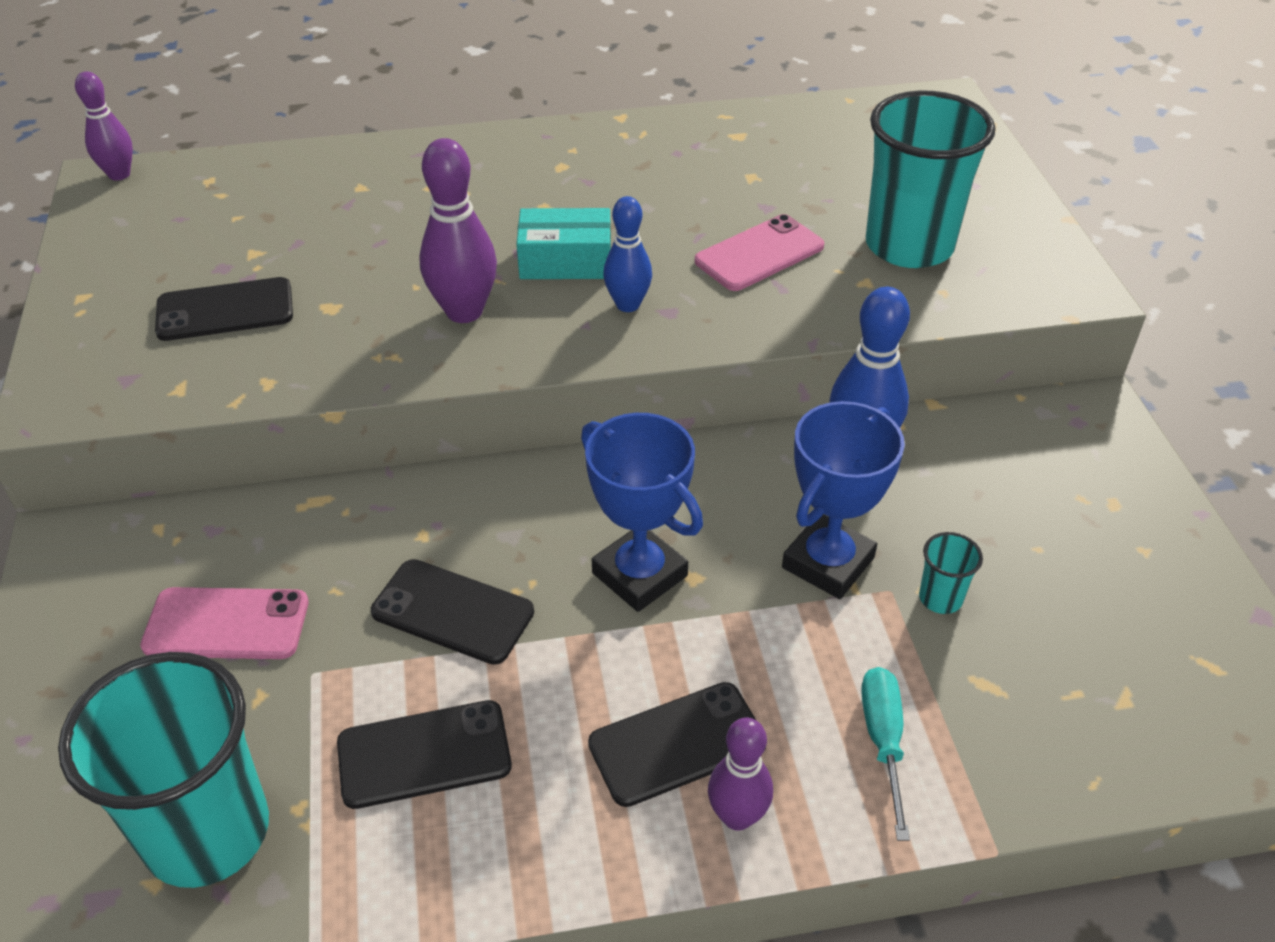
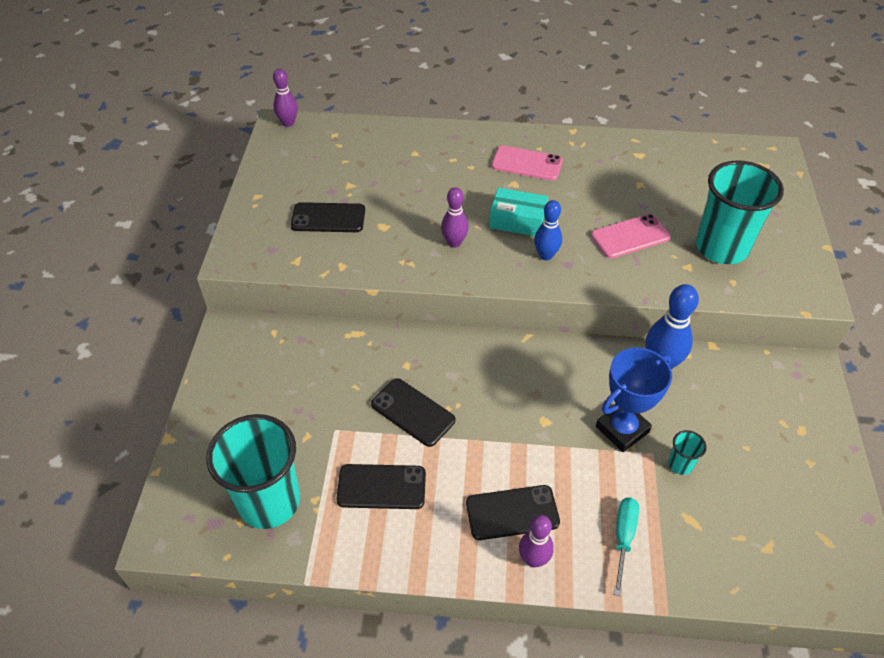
camera: 15 degrees right, 5 degrees up
pink phone [140,587,309,659] -> pink phone moved to [491,145,563,181]
purple bowling pin [419,138,497,323] -> purple bowling pin [441,187,469,248], size x0.65
blue trophy [581,413,703,612] -> none

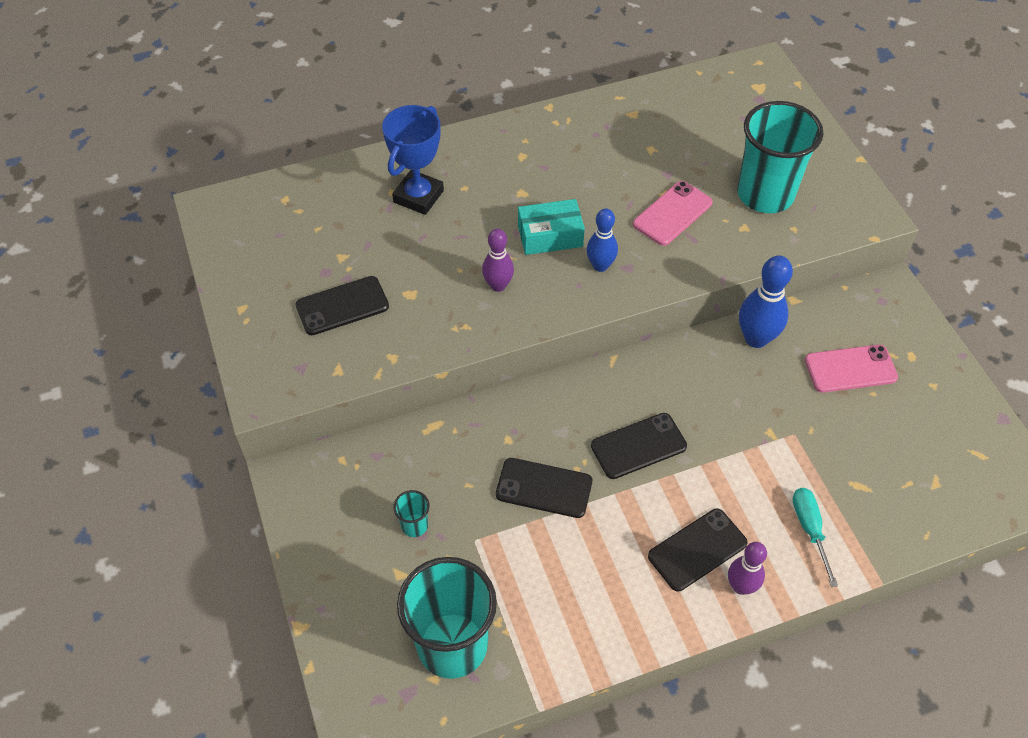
camera: 25 degrees left, 5 degrees up
purple bowling pin [273,69,298,127] -> none
black phone [337,464,426,509] -> black phone moved to [591,413,687,479]
pink phone [491,145,563,181] -> pink phone moved to [805,344,898,393]
blue trophy [596,347,672,452] -> blue trophy moved to [382,105,444,215]
turquoise cup [668,430,707,475] -> turquoise cup moved to [393,490,430,537]

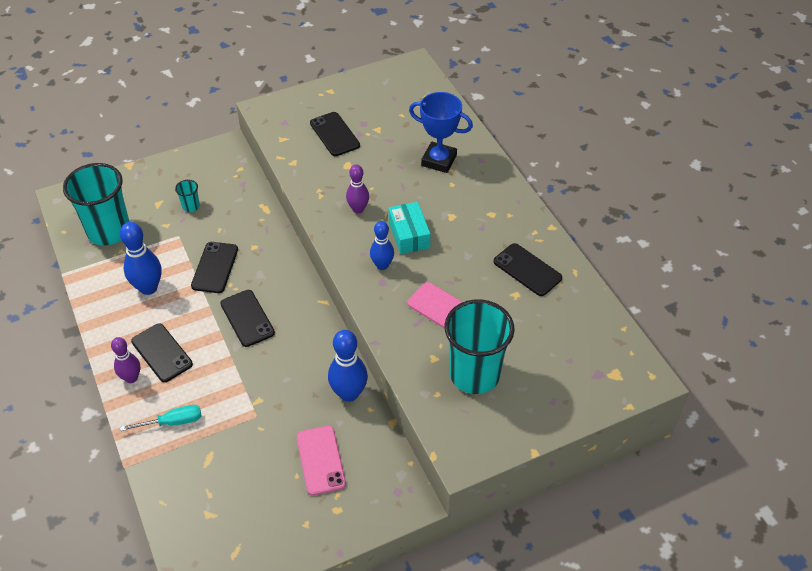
camera: 85 degrees right, 5 degrees down
none -> blue bowling pin [120,222,161,295]
none -> black phone [494,243,562,296]

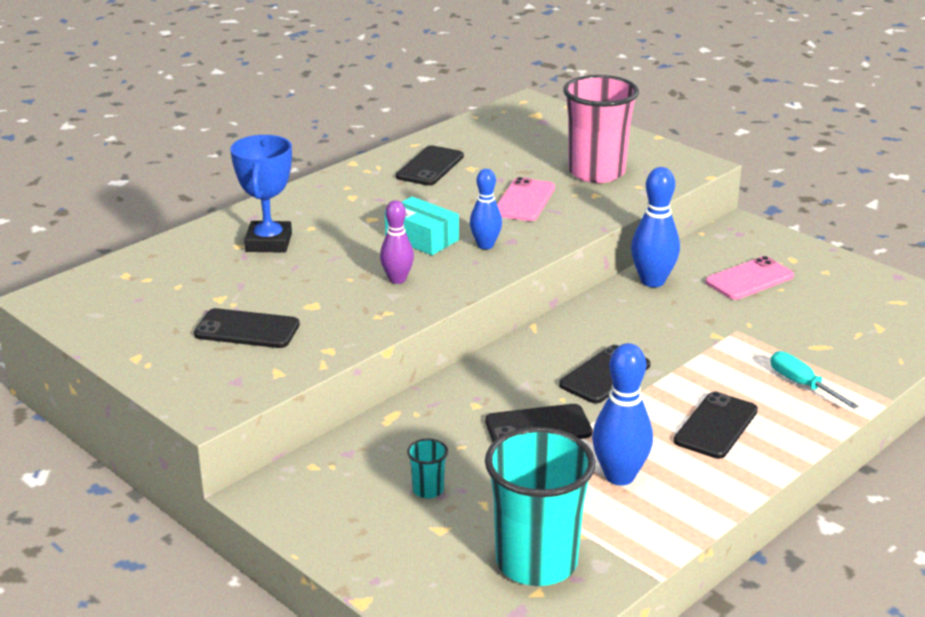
camera: 110 degrees left, 20 degrees down
purple bowling pin [111,337,140,383] -> none
black phone [310,112,360,156] -> black phone turned 60 degrees clockwise [194,308,300,348]
turquoise box [388,202,431,254] -> turquoise box turned 75 degrees clockwise [385,197,459,255]
turquoise cup [444,299,515,394] -> pink cup [563,75,639,183]

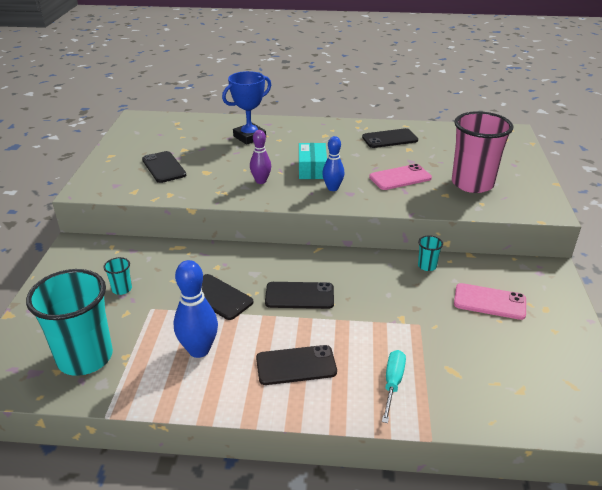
camera: 50 degrees right, 5 degrees up
blue bowling pin [631,167,680,287] -> turquoise cup [418,235,443,271]

